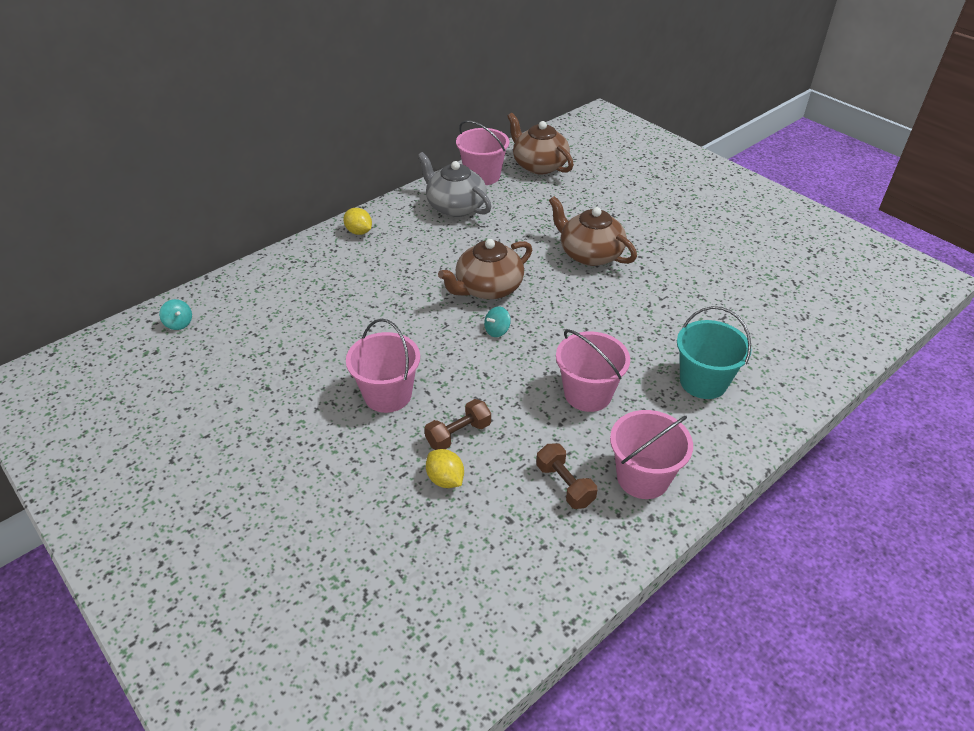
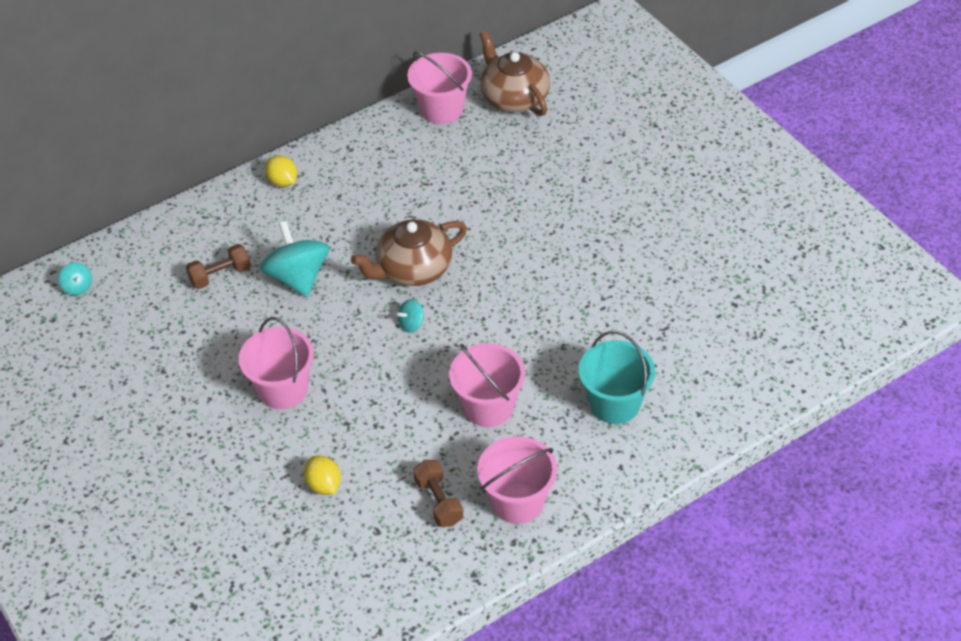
camera: 10 degrees right, 5 degrees up
grey teapot [418,152,491,217] -> none
brown dumbbell [424,399,491,450] -> brown dumbbell moved to [186,244,251,289]
brown teapot [549,196,637,266] -> none
none -> turquoise spinning top [259,221,329,297]

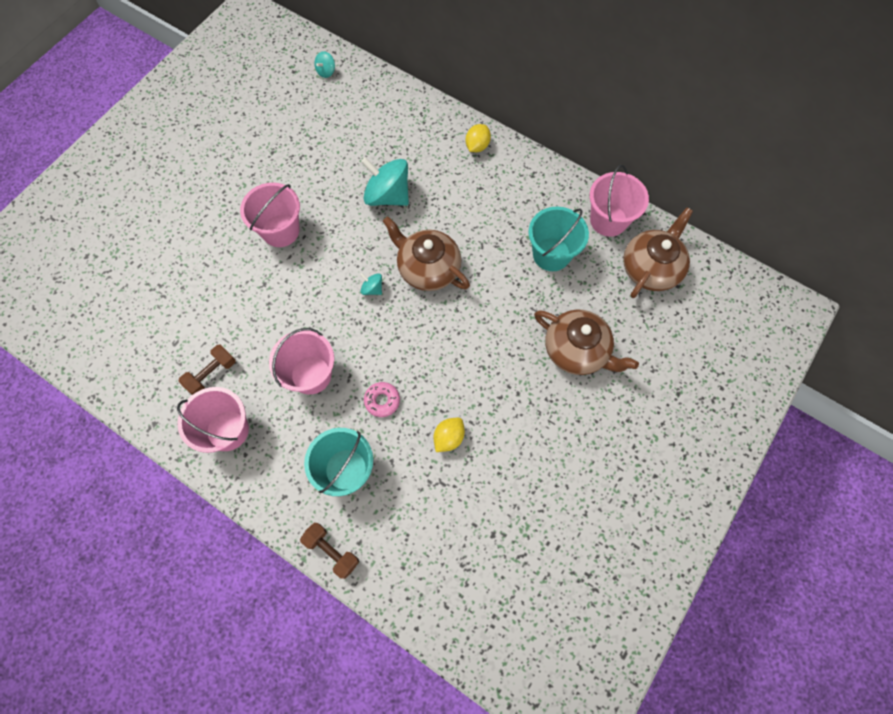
camera: 65 degrees right, 20 degrees up
brown dumbbell [186,244,251,289] -> brown dumbbell moved to [300,523,359,579]
turquoise spinning top [259,221,329,297] -> turquoise spinning top turned 105 degrees counterclockwise [361,157,409,206]
yellow lemon [304,456,341,495] -> yellow lemon moved to [434,418,465,452]
none -> pink donut [364,382,400,417]
none -> turquoise bucket [528,207,589,271]
none -> brown teapot [534,310,639,375]

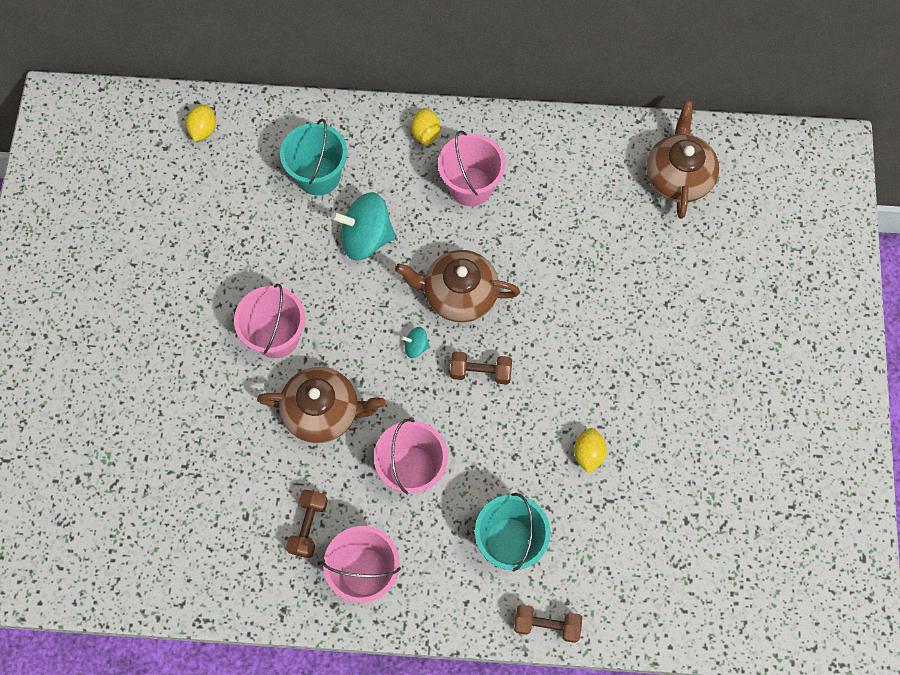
camera: 30 degrees left, 0 degrees up
turquoise spinning top [314,51,335,78] -> yellow lemon [186,104,216,142]
pink donut [364,382,400,417] -> none
turquoise bucket [528,207,589,271] -> turquoise bucket moved to [280,119,347,196]
brown teapot [534,310,639,375] -> brown teapot moved to [257,367,386,443]
pink bucket [590,165,649,237] -> pink bucket moved to [438,130,505,206]
none -> brown dumbbell [450,351,512,385]

